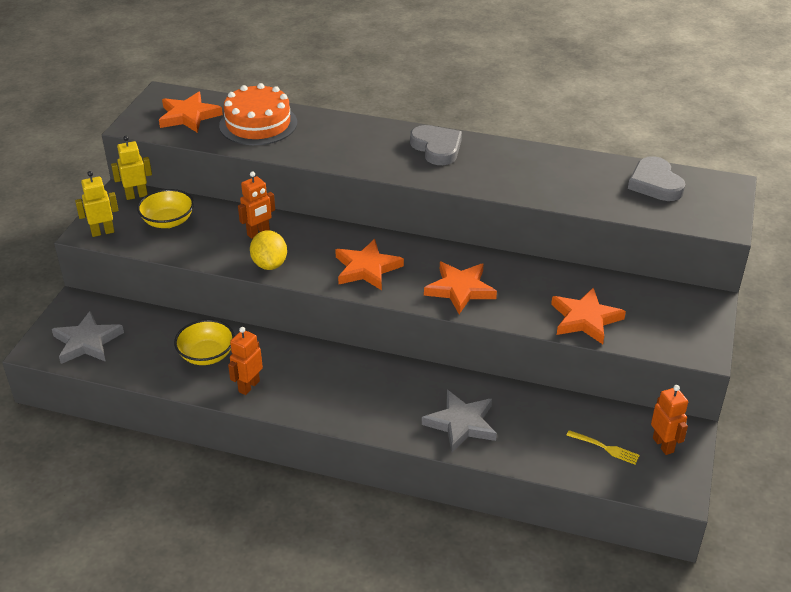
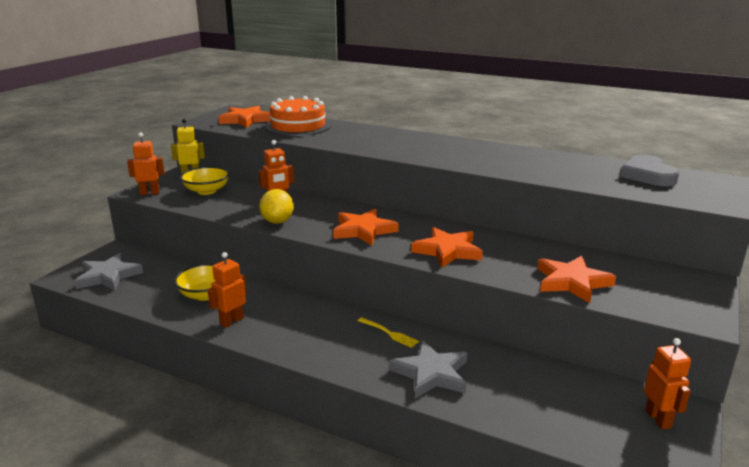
camera: 10 degrees right, 15 degrees down
yellow robot [75,171,119,237] -> orange robot [127,133,165,195]
grey heart [410,125,462,165] -> none
yellow fork [566,430,640,465] -> yellow fork moved to [358,317,419,348]

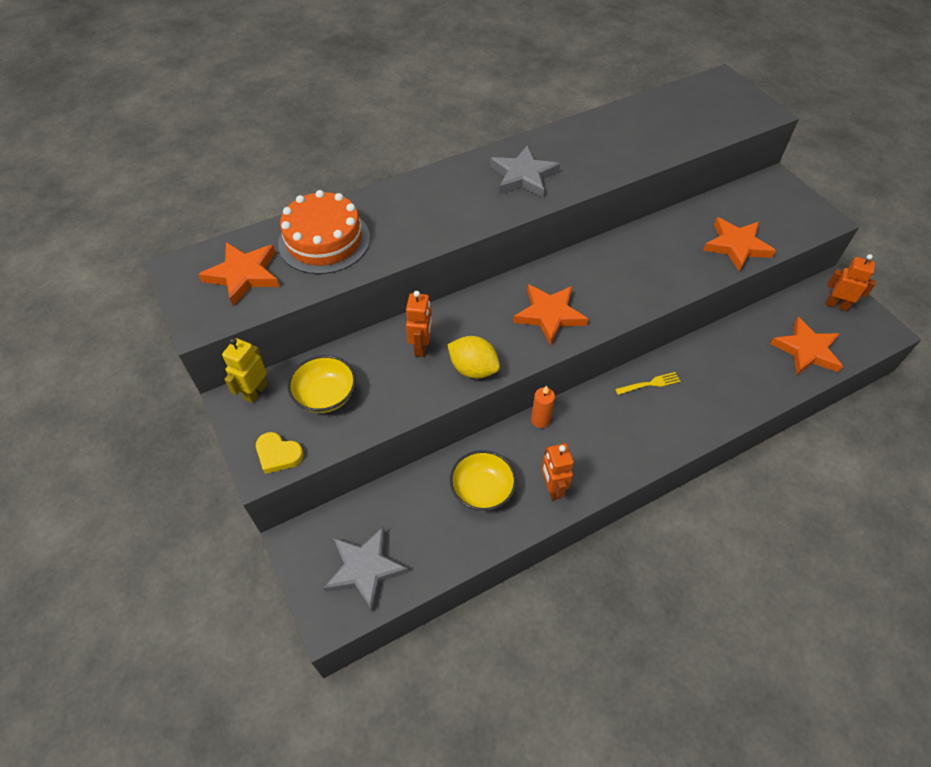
camera: 55 degrees left, 30 degrees up
orange robot [127,133,165,195] -> yellow heart [256,432,303,474]
grey star [389,340,467,399] -> grey star moved to [490,146,560,198]
orange star [411,227,483,268] -> orange star moved to [770,317,843,375]
grey heart [620,155,679,186] -> none
none -> orange candle [531,385,555,428]

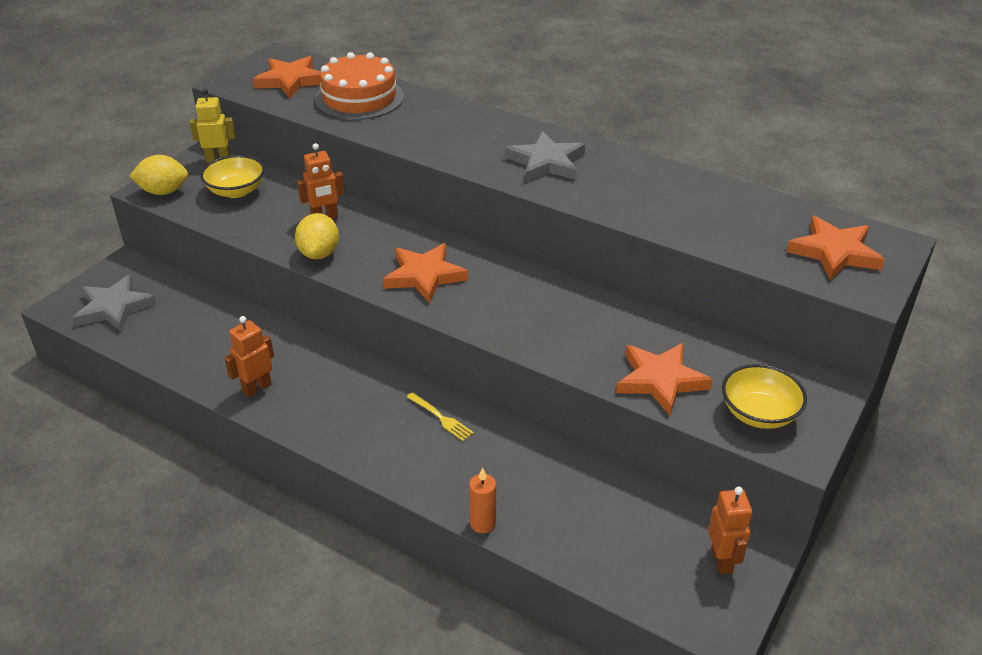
camera: 60 degrees right, 15 degrees down
yellow heart [256,432,303,474] -> yellow lemon [130,155,188,195]
yellow bowl [450,450,516,511] -> yellow bowl moved to [722,364,807,429]
orange candle [531,385,555,428] -> orange candle moved to [469,467,496,533]
orange star [770,317,843,375] -> orange star moved to [786,216,885,280]

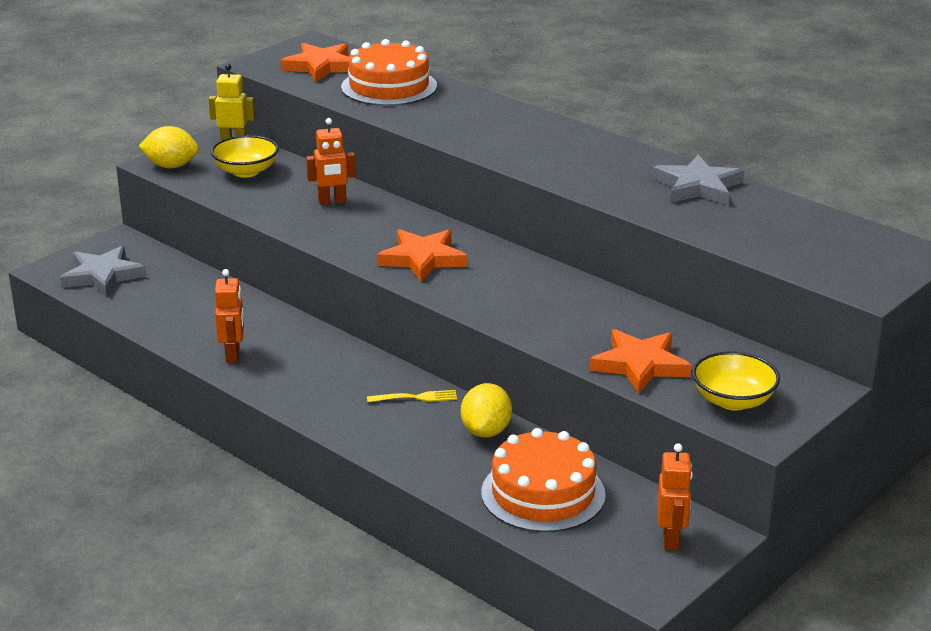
camera: 10 degrees right, 10 degrees down
orange robot [224,316,274,397] -> orange robot turned 120 degrees clockwise [215,269,244,363]
yellow lemon [295,213,339,259] -> yellow lemon moved to [461,383,512,438]
yellow fork [407,392,474,441] -> yellow fork turned 60 degrees counterclockwise [367,390,457,402]
orange candle [469,467,496,533] -> none
grey star [505,131,585,182] -> grey star moved to [653,155,744,205]
orange star [786,216,885,280] -> none
none -> orange cake [481,428,606,532]

